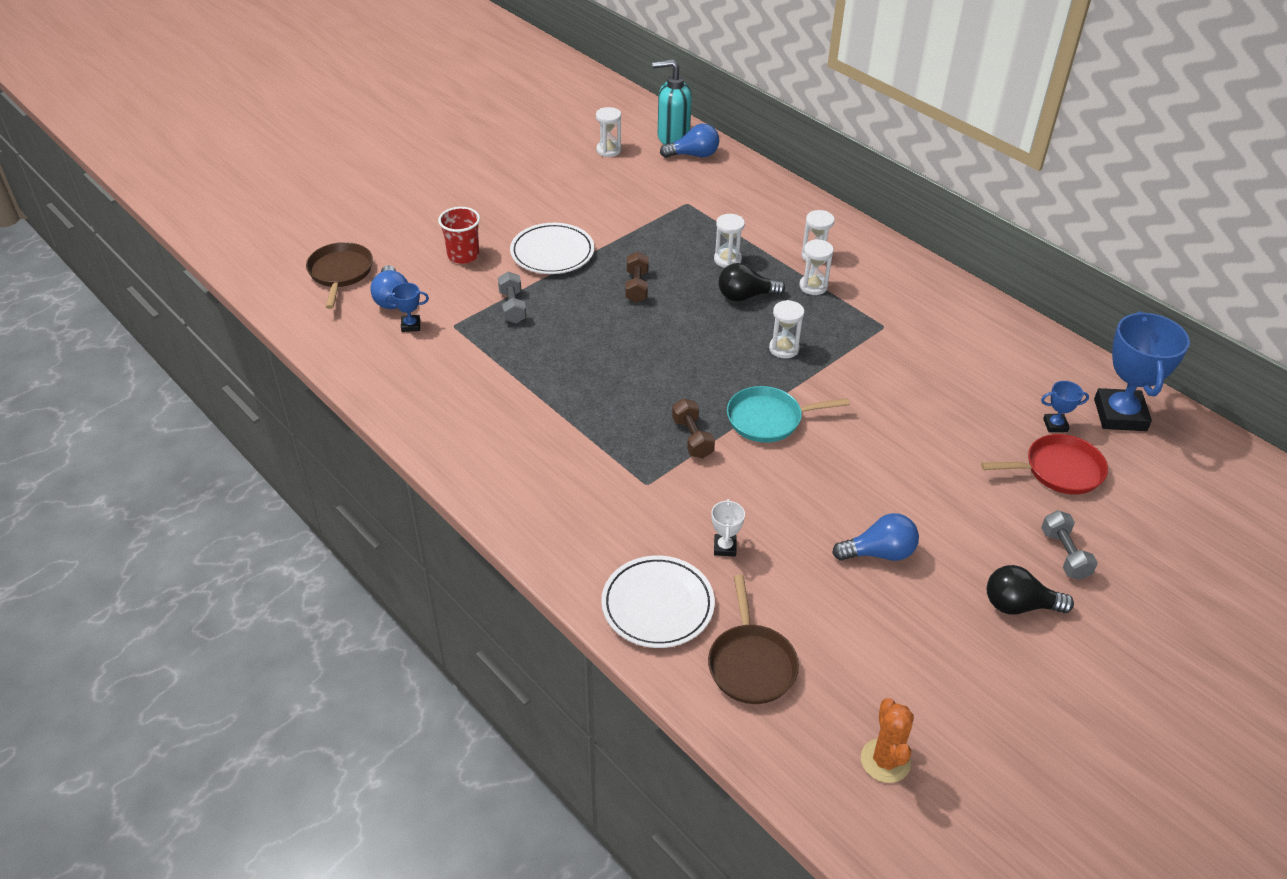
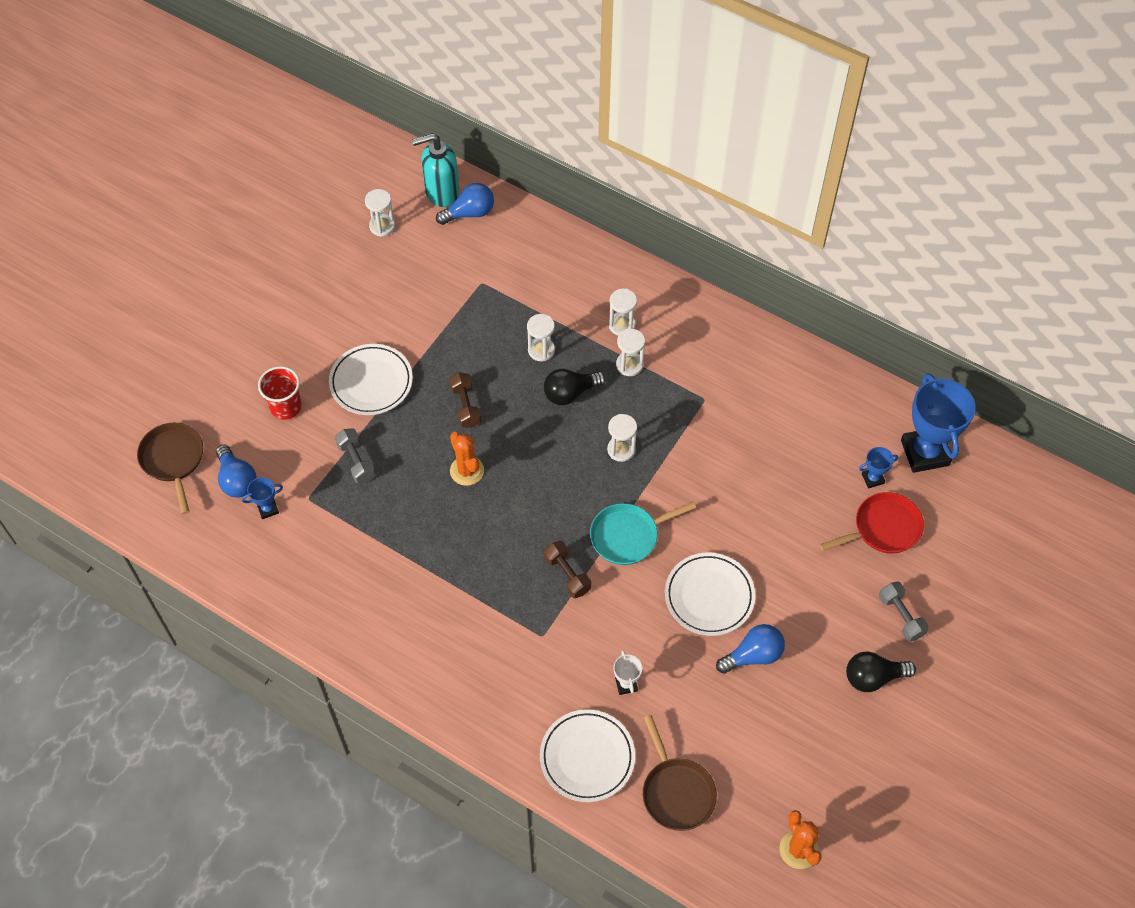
camera: 15 degrees left, 15 degrees up
none -> orange cactus [450,432,484,486]
none -> white plate [665,553,755,636]

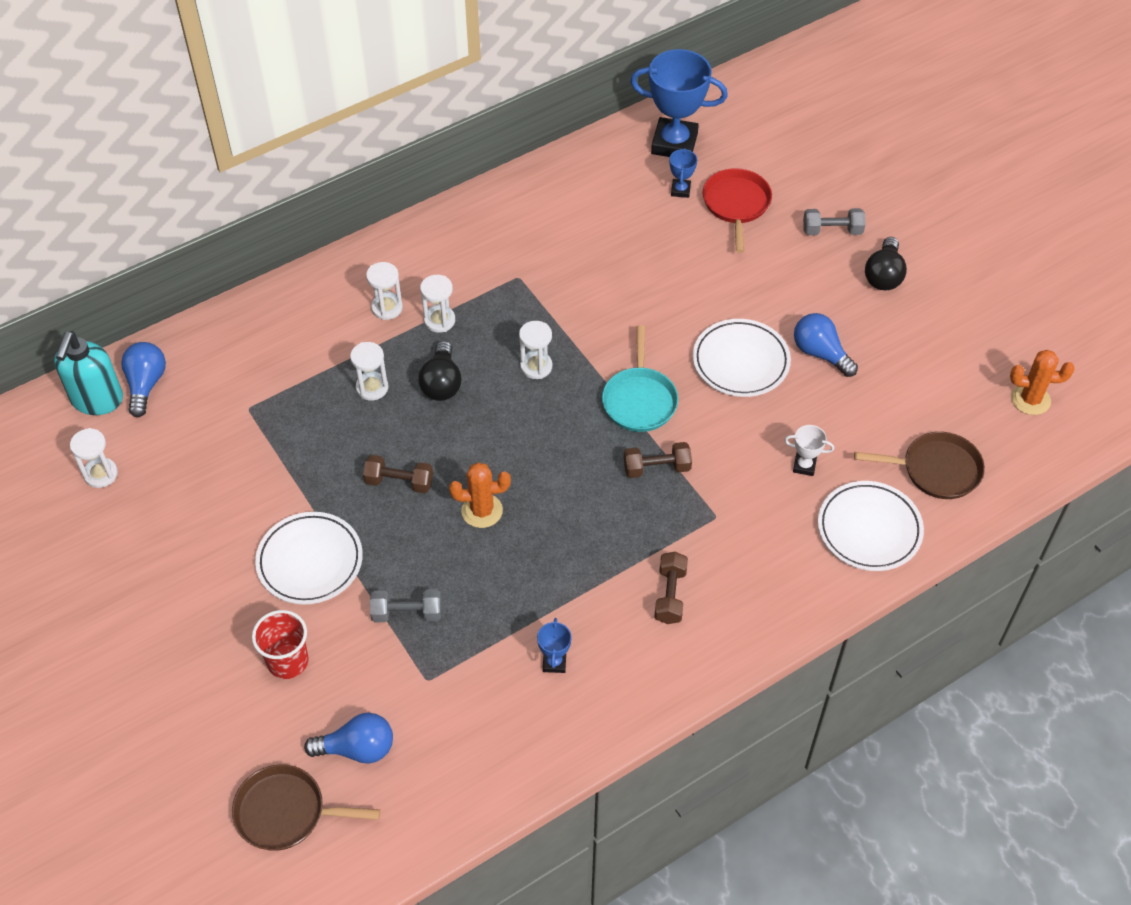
camera: 65 degrees left, 5 degrees down
blue trophy [242,477,283,519] -> blue trophy moved to [537,618,571,673]
blue light bulb [716,624,785,674] -> blue light bulb turned 45 degrees counterclockwise [794,313,858,377]
none -> brown dumbbell [654,552,688,624]

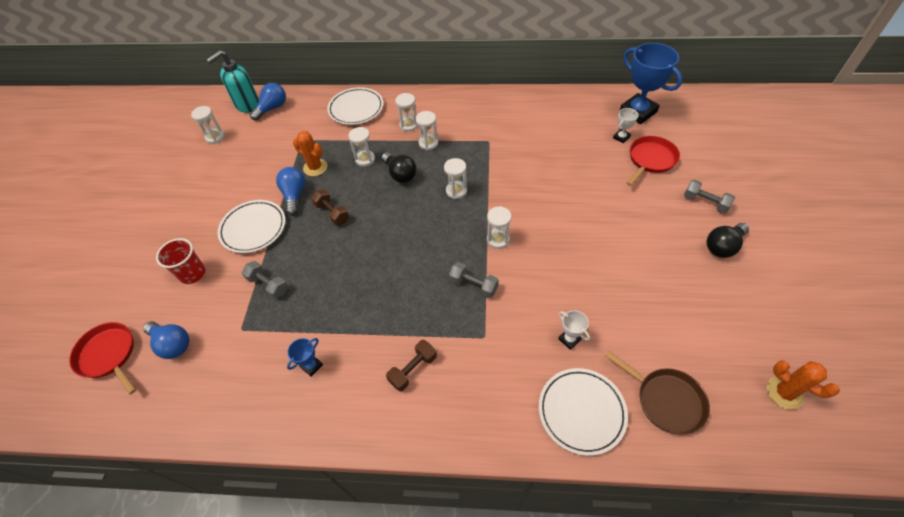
camera: 40 degrees right, 0 degrees up
brown pan [232,764,380,851] -> red pan [69,322,136,395]
black light bulb [418,341,462,401] -> black light bulb turned 75 degrees counterclockwise [381,152,417,183]
orange cactus [449,462,511,528] -> orange cactus moved to [293,131,327,176]
turquoise pan [602,325,678,432] -> white hourglass [487,206,512,249]
brown dumbbell [624,442,692,478] -> grey dumbbell [449,262,499,298]
blue trophy [670,148,697,198] -> white trophy [613,108,639,144]
white plate [693,319,791,397] -> white plate moved to [327,87,384,125]
blue light bulb [794,313,858,377] -> blue light bulb moved to [276,167,305,215]

